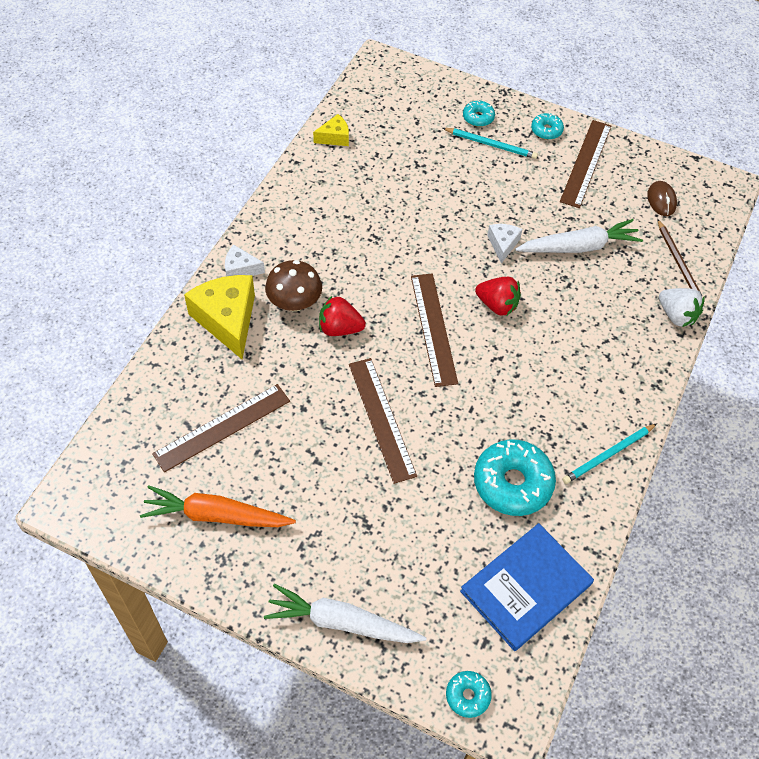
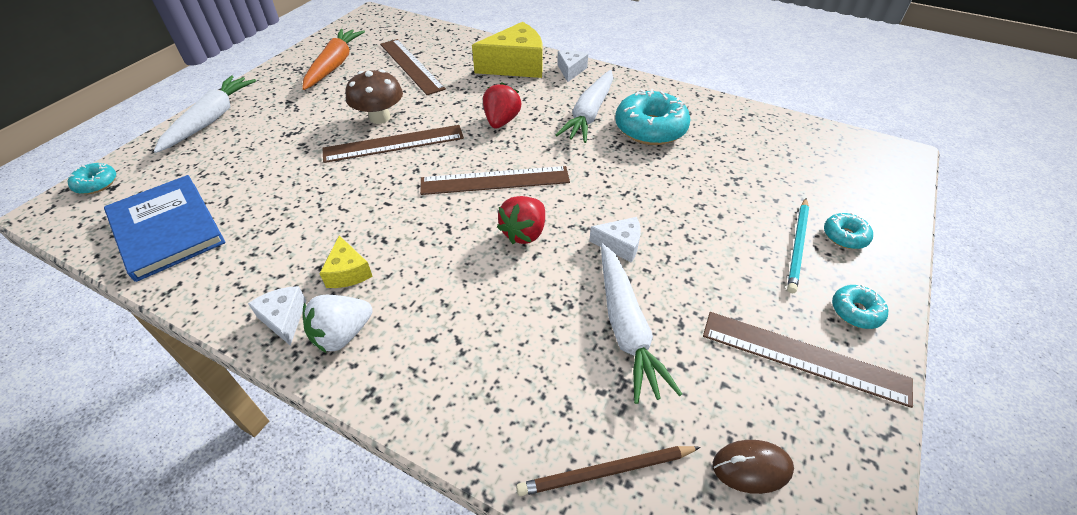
camera: 95 degrees right, 10 degrees down
brown mushroom [265,260,322,312] -> brown mushroom moved to [345,70,403,124]
yellow cheese [313,114,349,146] -> yellow cheese moved to [319,235,373,288]
turquoise donut [474,440,556,516] -> turquoise donut moved to [615,89,690,145]
turquoise pencil [562,424,657,484] -> white cheese [248,286,306,345]
white strawberry [659,288,705,327] -> white strawberry moved to [303,295,372,353]
none -> white carrot [556,70,613,143]

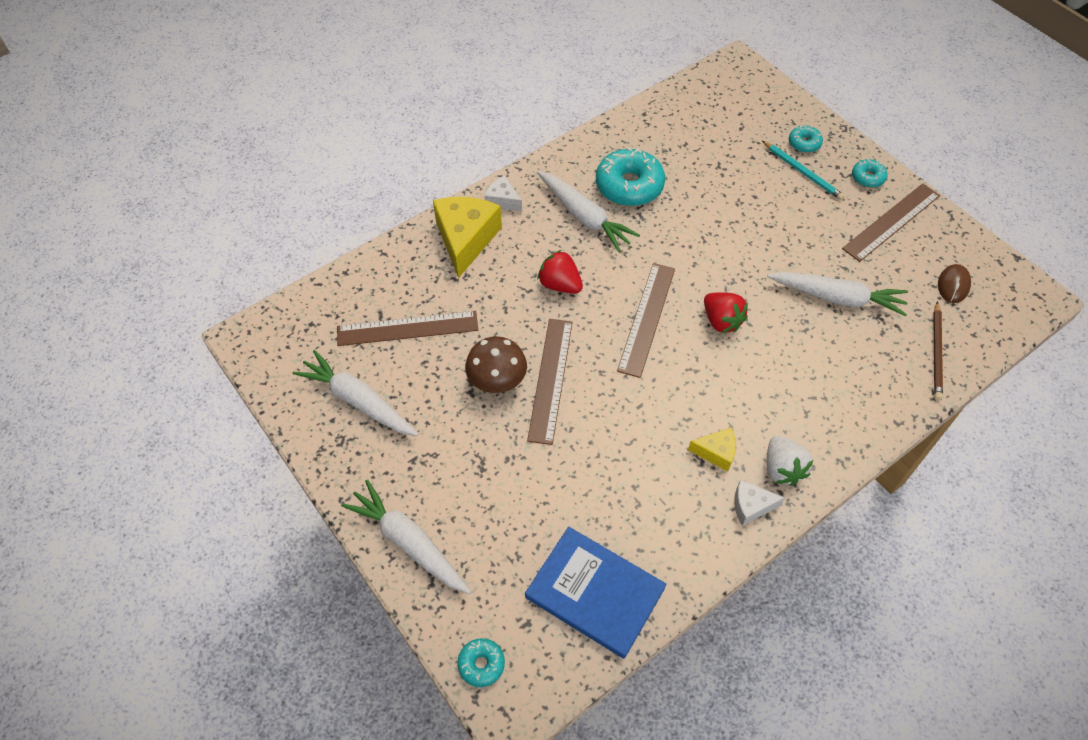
camera: 65 degrees left, 10 degrees up
blue book [104,175,226,282] -> blue book turned 45 degrees clockwise [525,527,666,659]
orange carrot [302,29,365,90] -> white carrot [293,350,418,436]
white cheese [589,217,641,263] -> none

